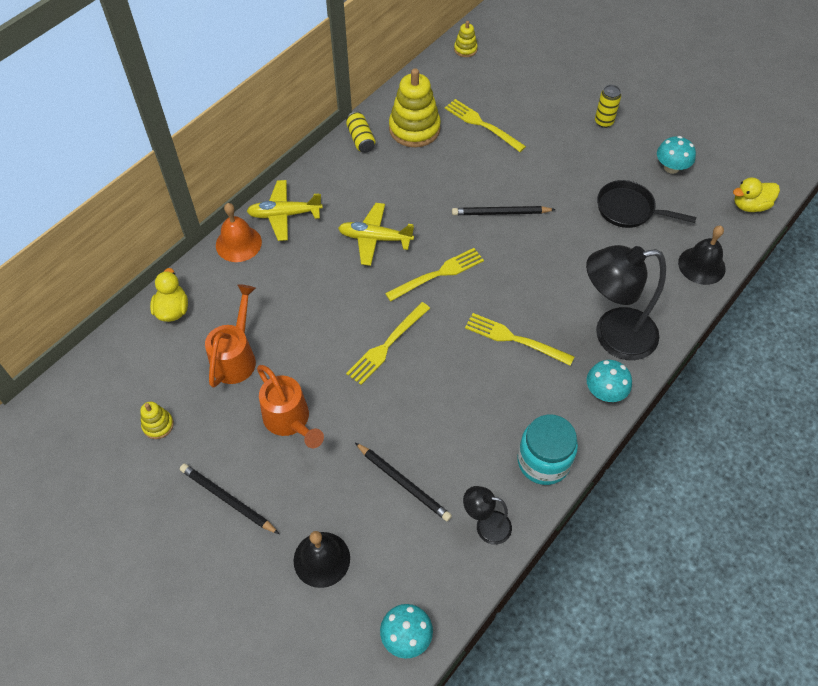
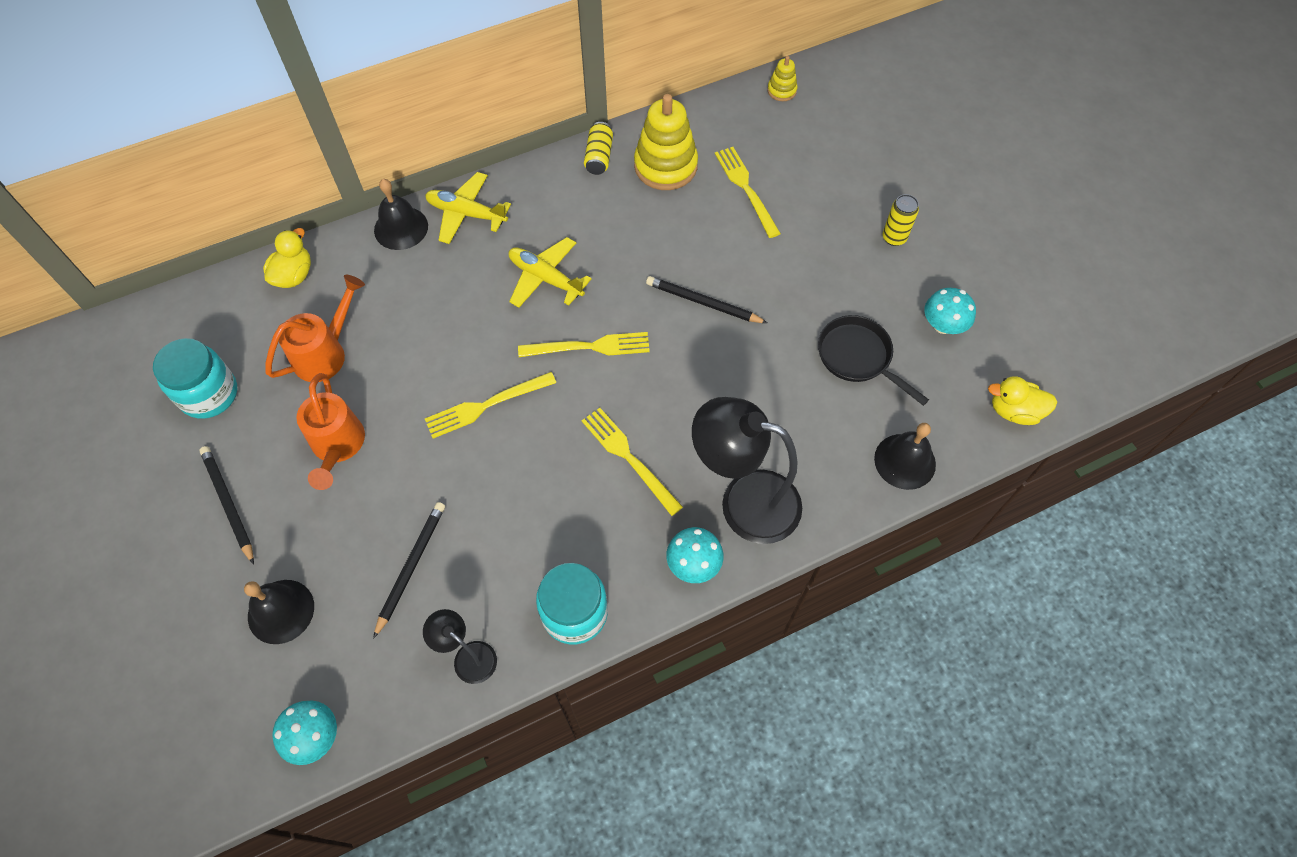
camera: 25 degrees right, 5 degrees up
yellow stacking toy [140,402,174,439] -> turquoise jar [153,338,237,419]
orange bell [216,203,262,262] -> black bell [374,179,428,250]
black pencil [355,443,452,521] -> black pencil turned 135 degrees counterclockwise [373,502,445,639]

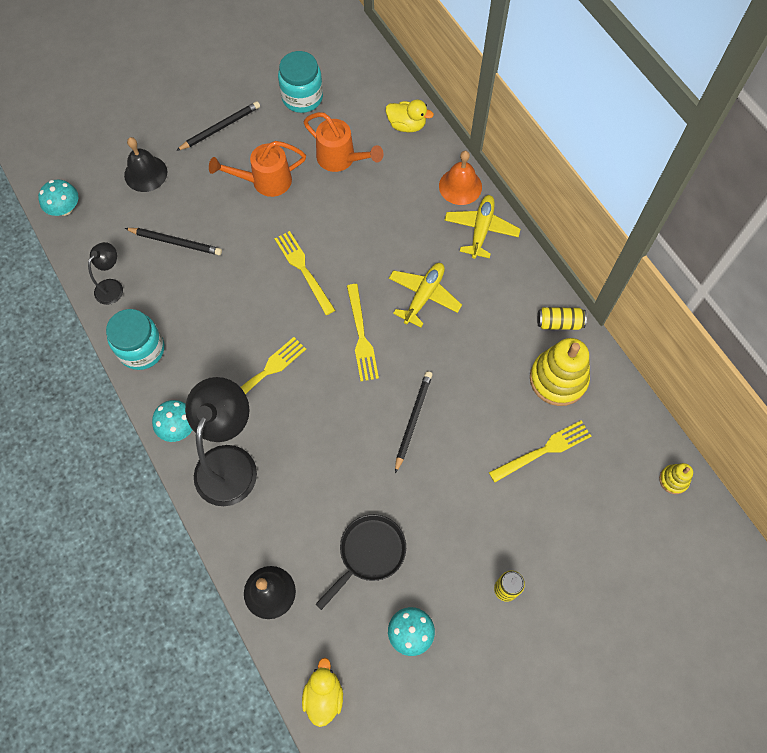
camera: 85 degrees right, 5 degrees up
black bell [374,179,428,250] -> orange bell [439,151,482,205]

